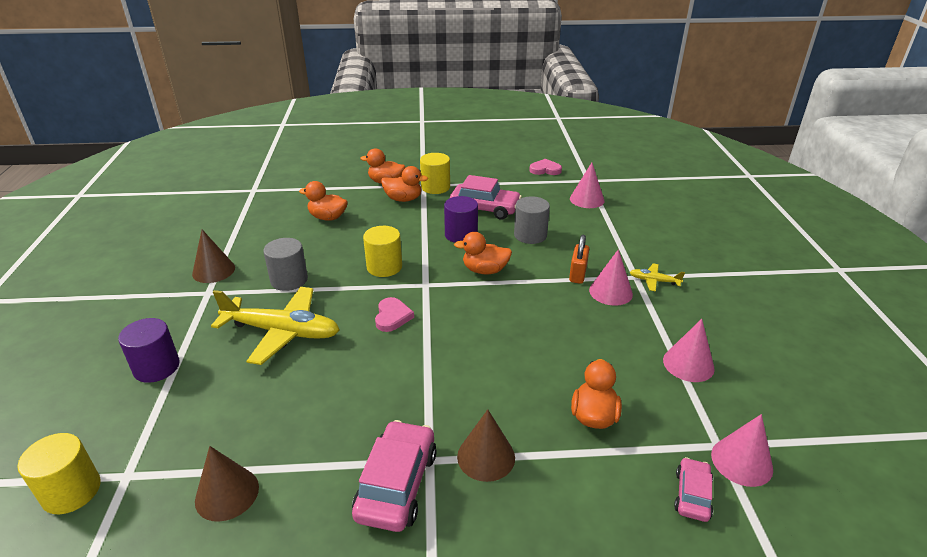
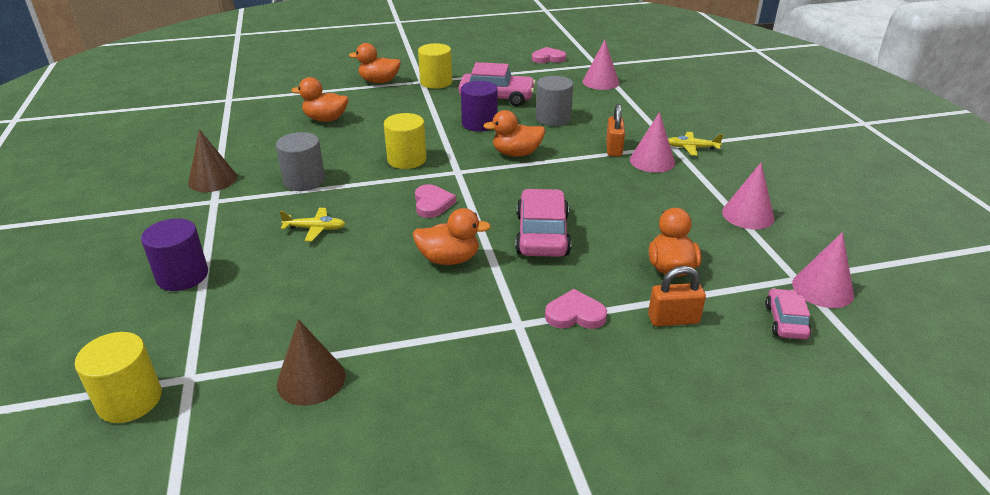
camera: 10 degrees left, 0 degrees up
yellow plane [211,287,339,365] -> yellow plane [280,208,345,241], size x0.45
pink car [352,420,437,532] -> pink car moved to [515,189,571,257]
orange duck [381,166,428,202] -> orange duck moved to [413,208,491,265]
brown cone [457,409,515,482] -> pink heart [545,289,607,329]
none -> orange padlock [648,266,706,326]

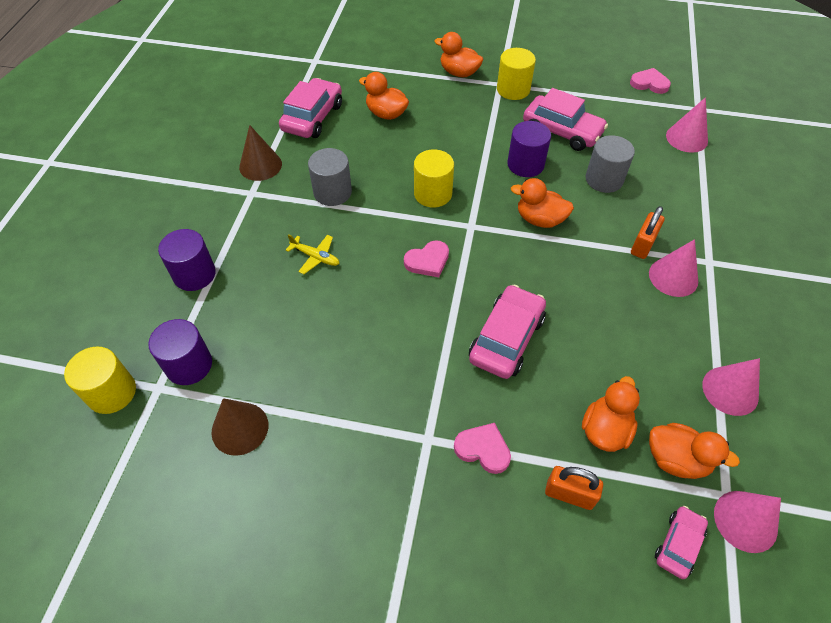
camera: 25 degrees right, 20 degrees up
orange duck [413,208,491,265] -> orange duck moved to [649,423,740,479]
pink heart [415,184,456,218] -> pink heart turned 45 degrees clockwise [404,240,449,277]
yellow plane [668,132,723,156] -> none
none -> purple cylinder [148,319,212,385]
none -> pink car [279,78,342,138]

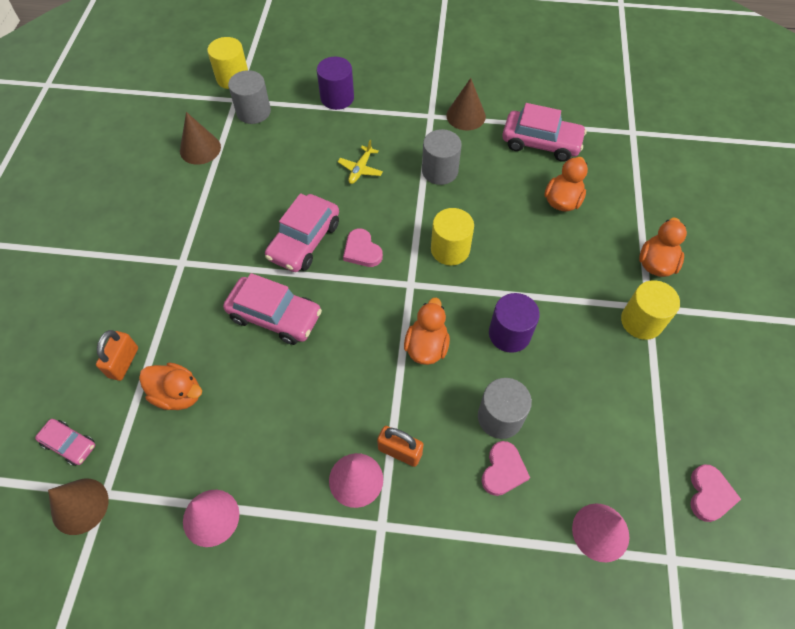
camera: 85 degrees right, 5 degrees up
purple cylinder [148,319,212,385] -> grey cylinder [228,70,271,124]
pink heart [454,423,511,474] -> pink heart moved to [482,441,530,496]
pink car [523,88,608,151] -> pink car moved to [265,193,339,272]
orange duck [649,423,740,479] -> none
pink cone [714,491,781,553] -> brown cone [48,479,109,535]

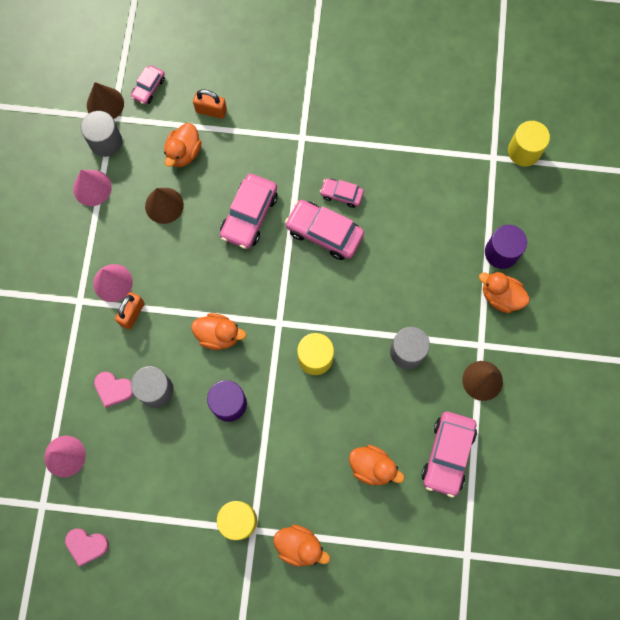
camera: 90 degrees right, 15 degrees up
brown cone [180,112,221,165] -> brown cone moved to [145,188,184,224]
grey cylinder [228,70,271,124] -> grey cylinder moved to [81,111,122,157]
yellow plane [338,140,383,184] -> none
pink heart [343,229,383,267] -> none
none -> pink car [320,178,364,208]
none -> orange duck [479,272,530,313]

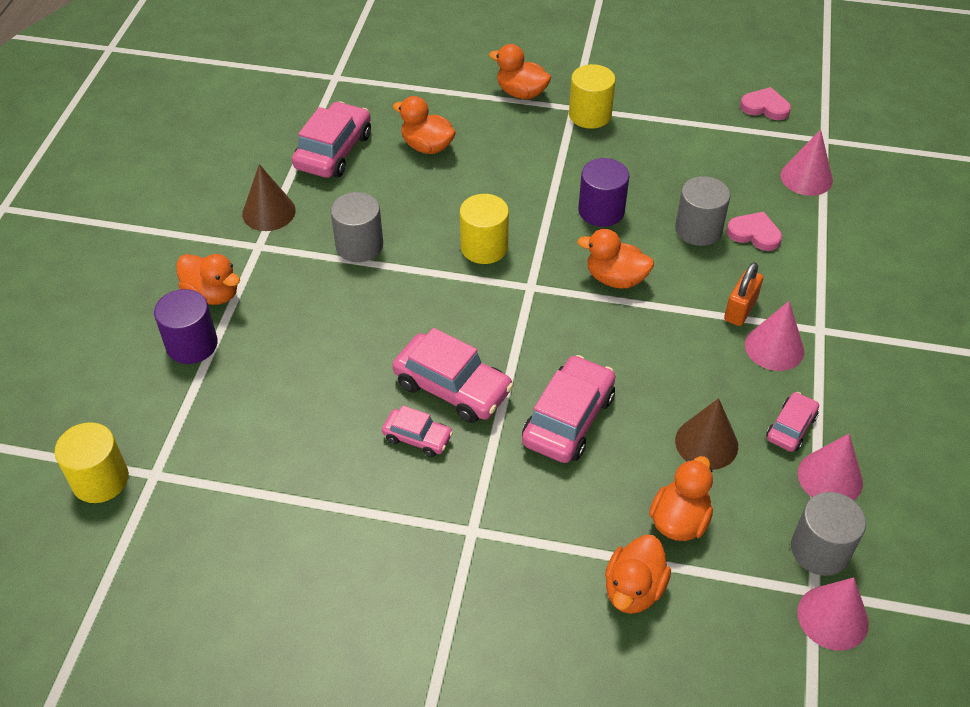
camera: 175 degrees left, 25 degrees down
brown cone [87,82,124,119] -> pink cone [797,577,869,651]
pink car [131,65,165,105] -> pink car moved to [766,392,819,452]
orange padlock [193,89,227,119] -> orange duck [605,535,671,614]

